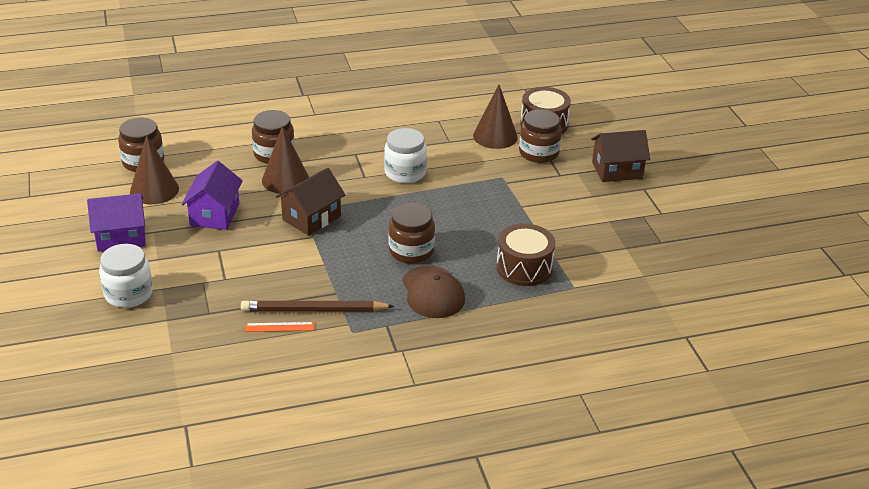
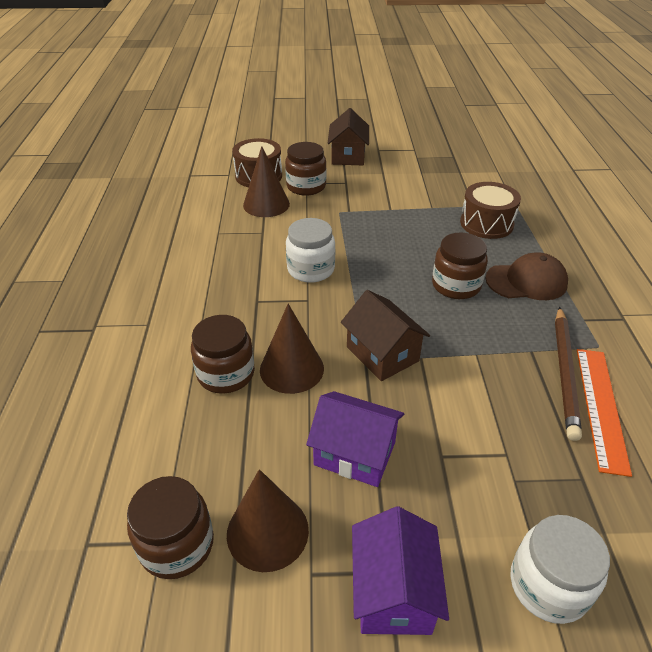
camera: 75 degrees left, 5 degrees up
orange ruler [245,322,314,332] -> orange ruler [577,349,632,477], size x1.90

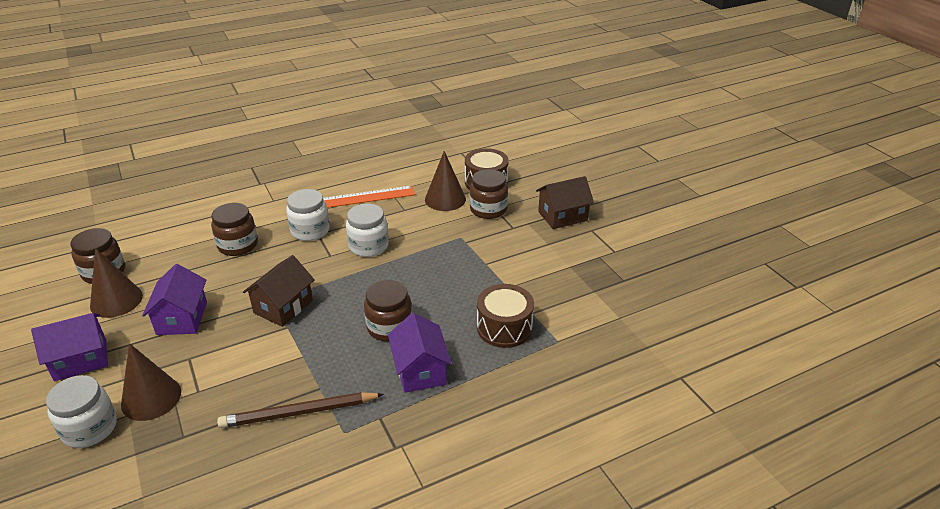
camera: 65 degrees right, 5 degrees down
brown cone [260,304,324,394] -> brown cone moved to [121,343,181,421]
brown cap [485,253,568,300] -> purple house [388,313,452,393]
orange ruler [577,349,632,477] -> orange ruler moved to [323,186,415,208]
none -> white jar [286,189,330,241]

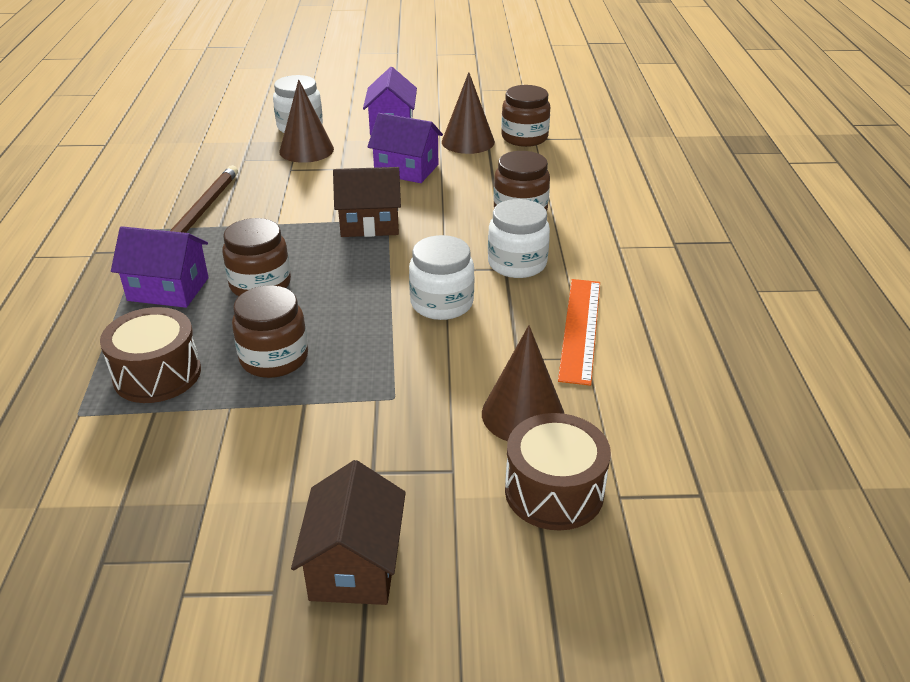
camera: 115 degrees right, 0 degrees up
brown house [243,255,315,327] -> brown house turned 60 degrees counterclockwise [333,167,401,237]
brown jar [470,169,508,219] -> brown jar moved to [232,285,308,378]

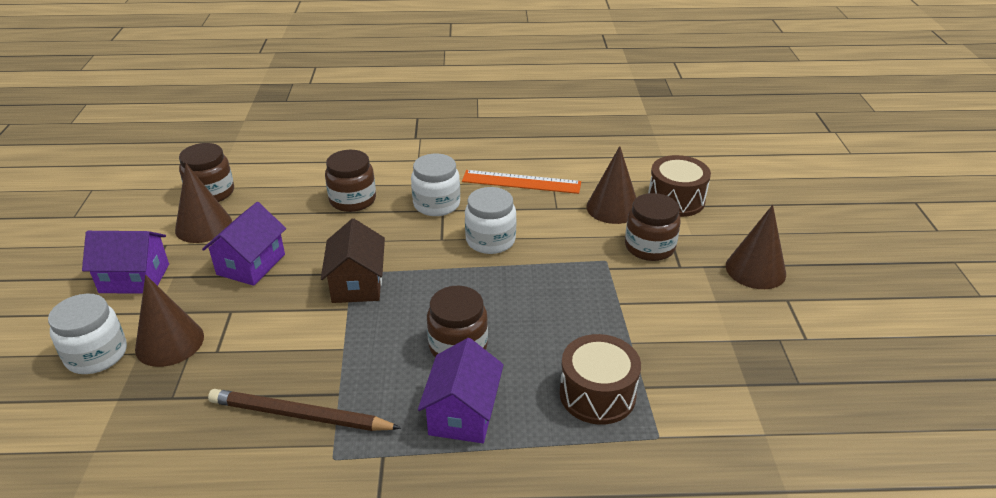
camera: 90 degrees left, 0 degrees up
brown jar [232,285,308,378] -> brown jar moved to [625,193,680,261]
brown house [291,460,406,605] -> brown cone [726,205,786,289]

